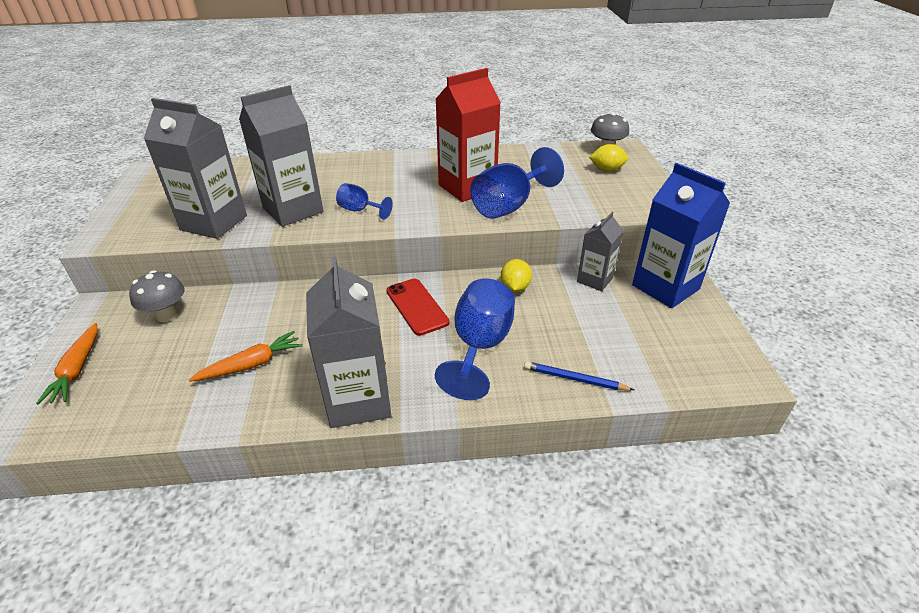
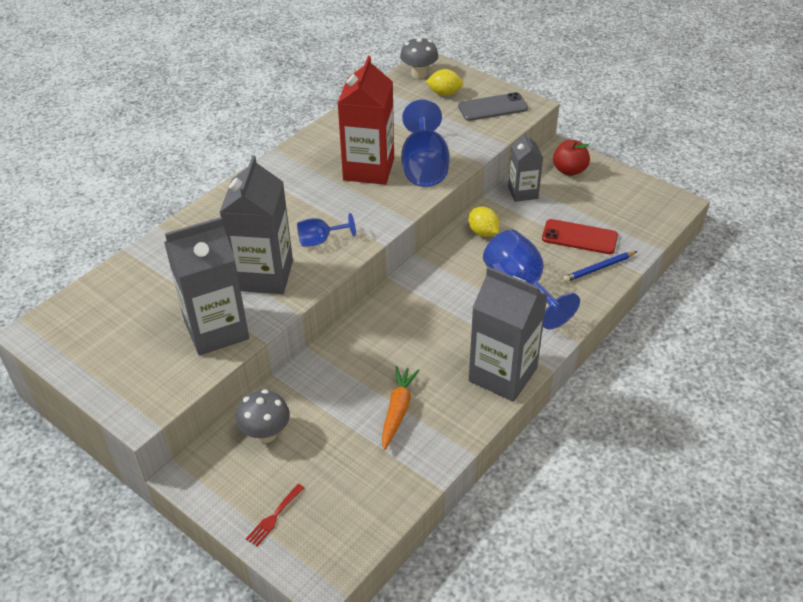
camera: 45 degrees left, 5 degrees up
orange carrot [36,323,98,404] -> red fork [246,484,304,546]
red phone [386,279,449,336] -> red phone moved to [542,219,618,254]
yellow lemon [589,144,628,172] -> yellow lemon turned 45 degrees clockwise [426,69,463,96]
blue carton [632,163,730,308] -> red apple [553,140,590,176]
none -> grey phone [458,92,528,121]

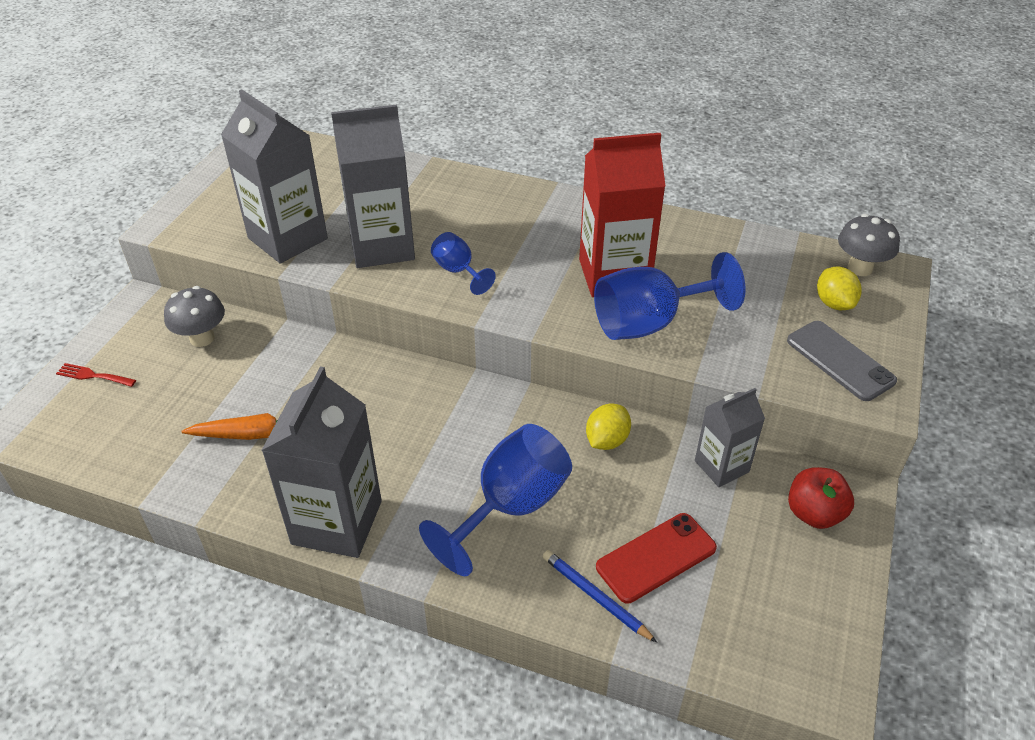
camera: 70 degrees right, 0 degrees up
red phone [542,219,618,254] -> red phone turned 60 degrees clockwise [596,513,717,603]

